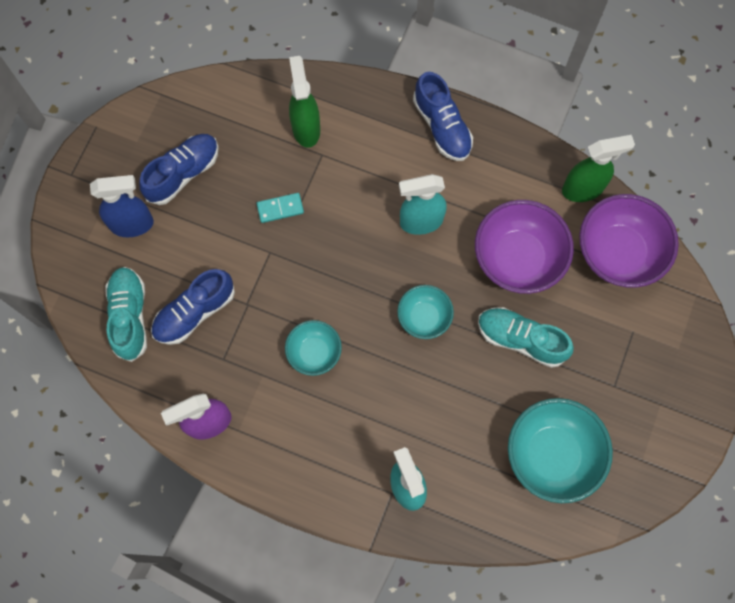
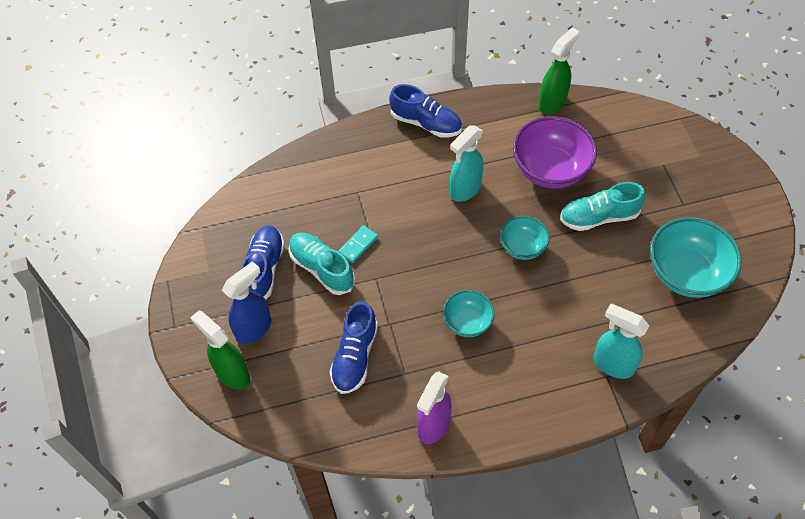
camera: 35 degrees left, 15 degrees down
turquoise shoe [105,267,147,362] -> turquoise shoe moved to [289,232,355,295]
green spray bottle [289,56,320,148] -> green spray bottle moved to [190,310,250,390]
purple bowl [579,194,679,288] -> none

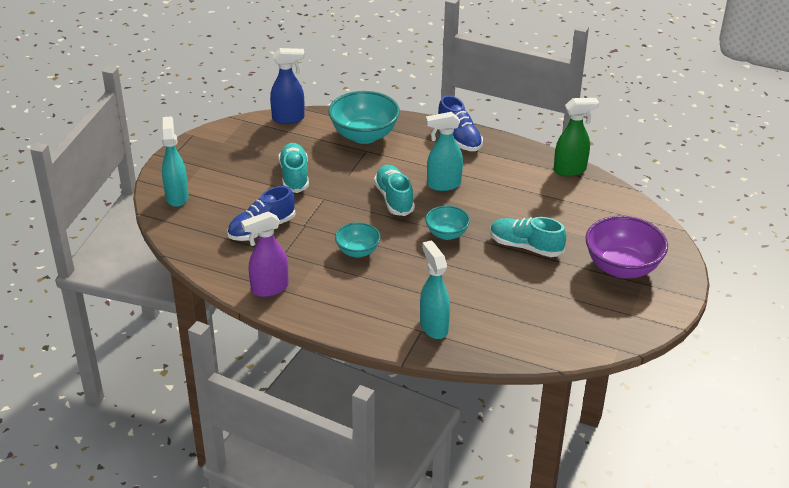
camera: 35 degrees right, 20 degrees down
green spray bottle [190,310,250,390] -> turquoise spray bottle [162,116,189,207]
blue spray bottle [222,261,271,344] -> blue spray bottle moved to [270,48,305,124]
blue shoe [241,225,285,300] -> none
turquoise domino [338,225,378,263] -> none
purple bowl [513,116,597,189] -> purple bowl moved to [585,216,668,278]
turquoise bowl [650,217,742,298] -> turquoise bowl moved to [328,91,400,144]
none -> turquoise shoe [374,165,415,216]

